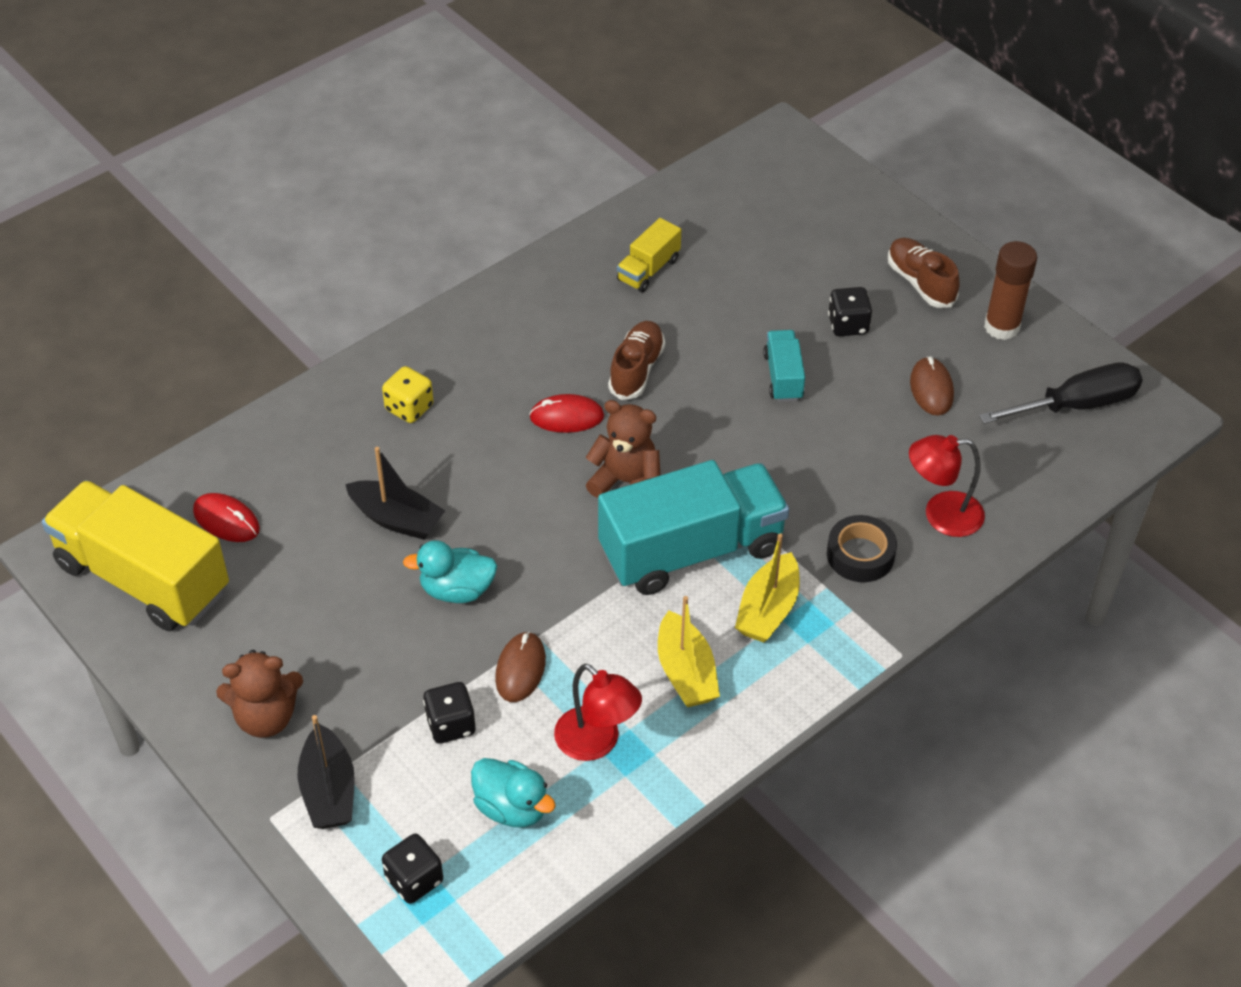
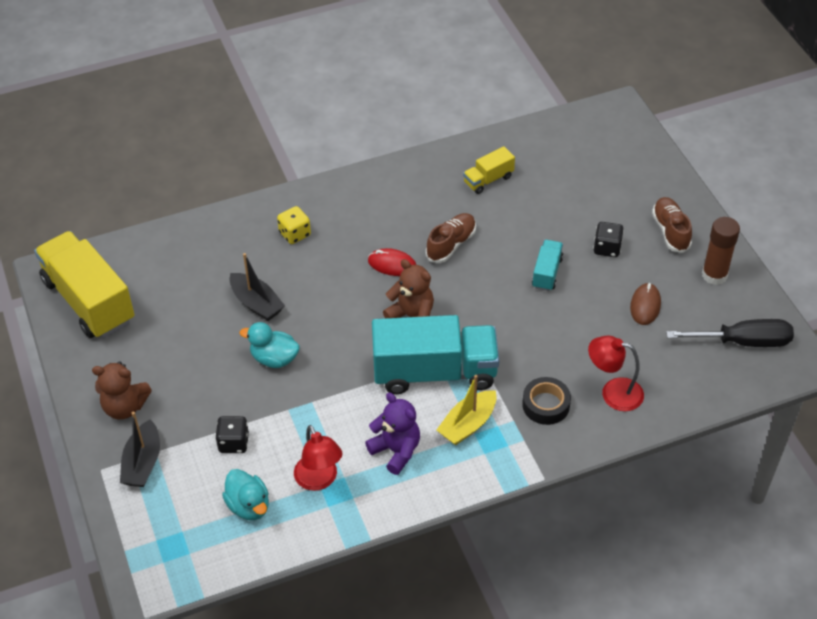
camera: 20 degrees right, 0 degrees up
red mouse [193,493,260,542] -> none
black dice [382,834,443,904] -> none
brown mouse [495,631,546,702] -> none
yellow boat [658,596,720,707] -> purple teddy bear [365,393,420,475]

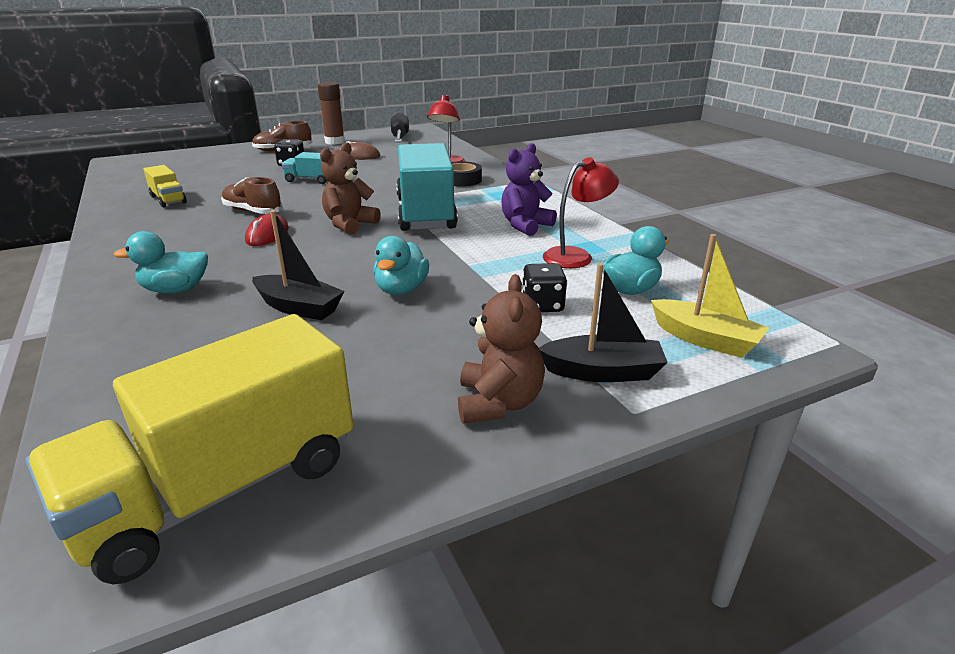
camera: 95 degrees left, 20 degrees down
black boat [229,253,285,321] -> black boat turned 75 degrees clockwise [252,210,344,320]
yellow dice [277,206,311,244] -> turquoise duck [114,231,208,293]
yellow boat [437,375,497,445] -> yellow boat moved to [651,234,769,358]

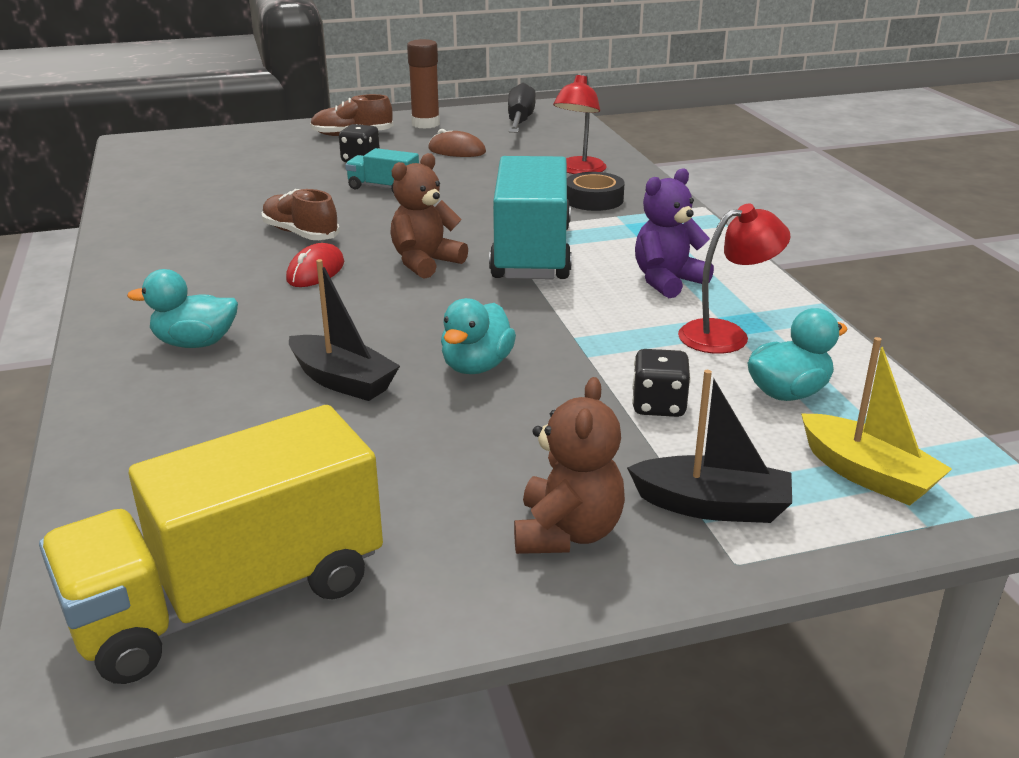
camera: 10 degrees right, 0 degrees up
yellow truck [143,165,187,207] -> none

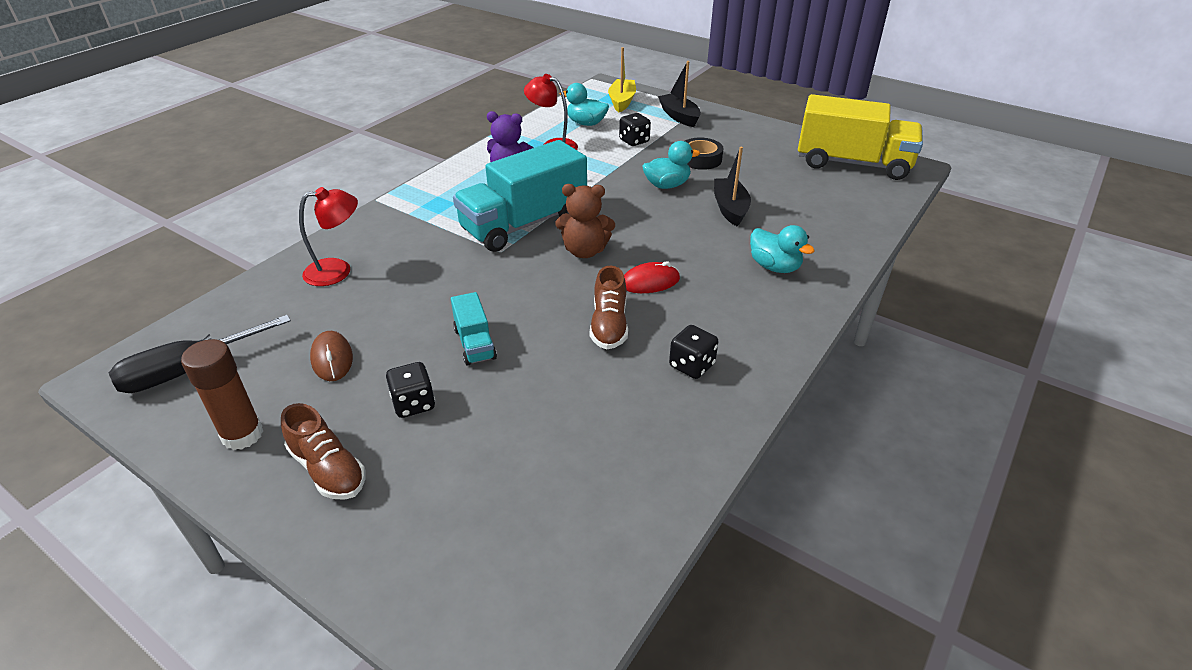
camera: 130 degrees left, 10 degrees up
brown teddy bear [514,377,625,554] -> none
black tape [567,172,625,211] -> black tape moved to [685,138,723,170]
none -> black dice [669,325,719,379]

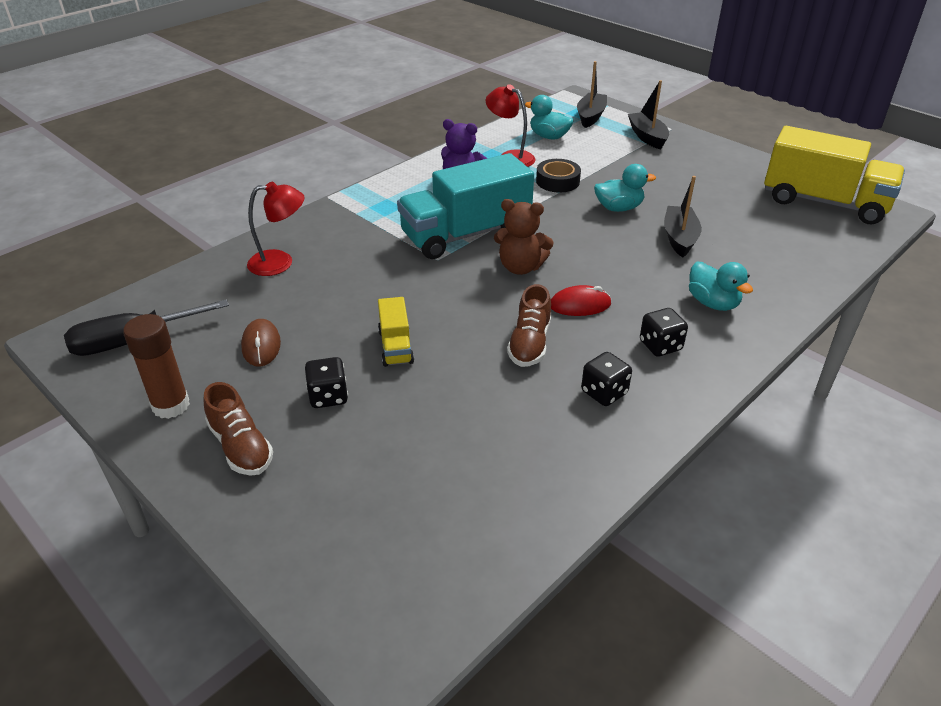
camera: 10 degrees right, 0 degrees up
turquoise truck [451,292,497,366] -> yellow truck [378,297,414,367]
yellow boat [608,47,636,112] -> black boat [577,61,607,128]
black dice [619,113,651,146] -> black dice moved to [640,308,688,357]
black tape [685,138,723,170] -> black tape moved to [536,159,581,192]

